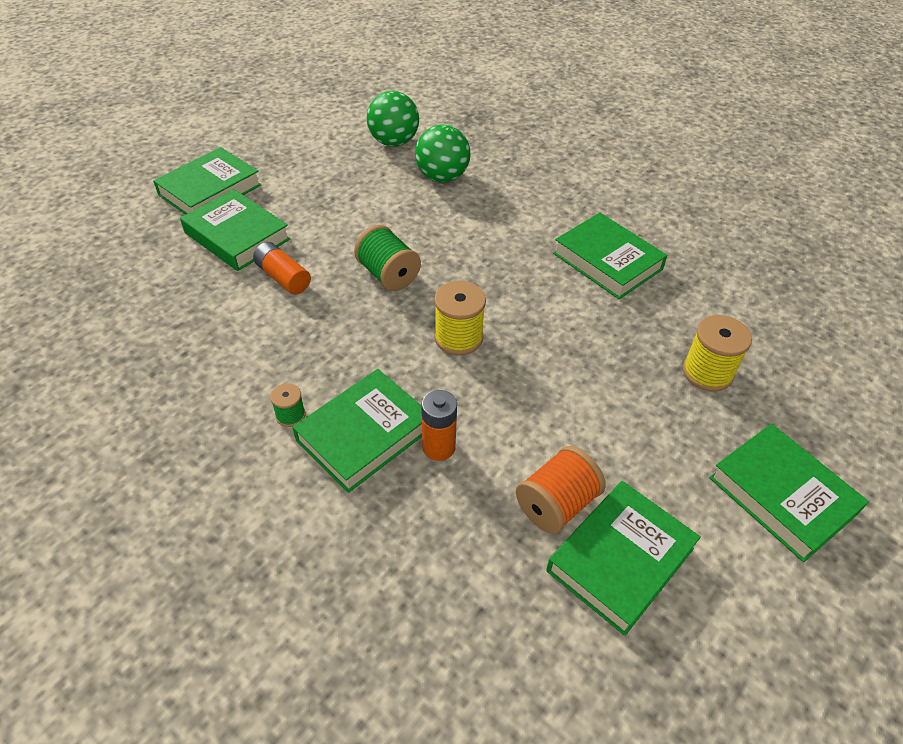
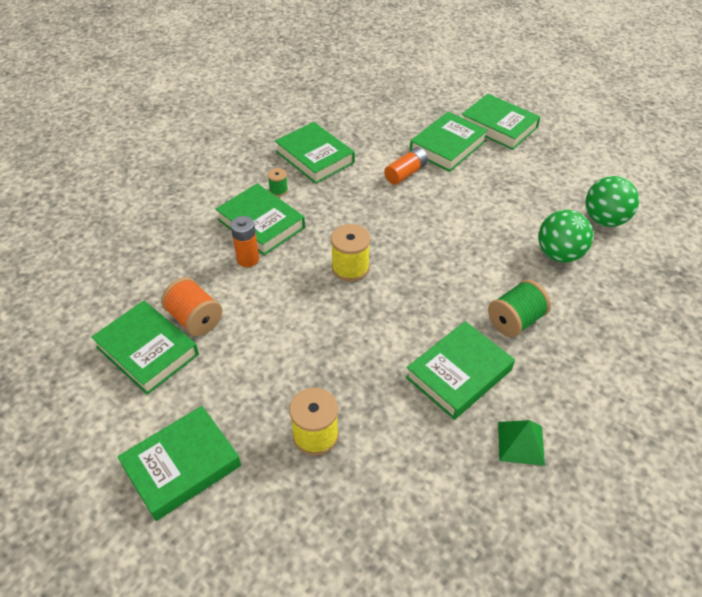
camera: 90 degrees right, 0 degrees up
green spool [354,225,421,291] -> green spool moved to [488,280,551,337]
none -> green book [275,122,355,184]
none -> green pyramid [498,420,545,466]

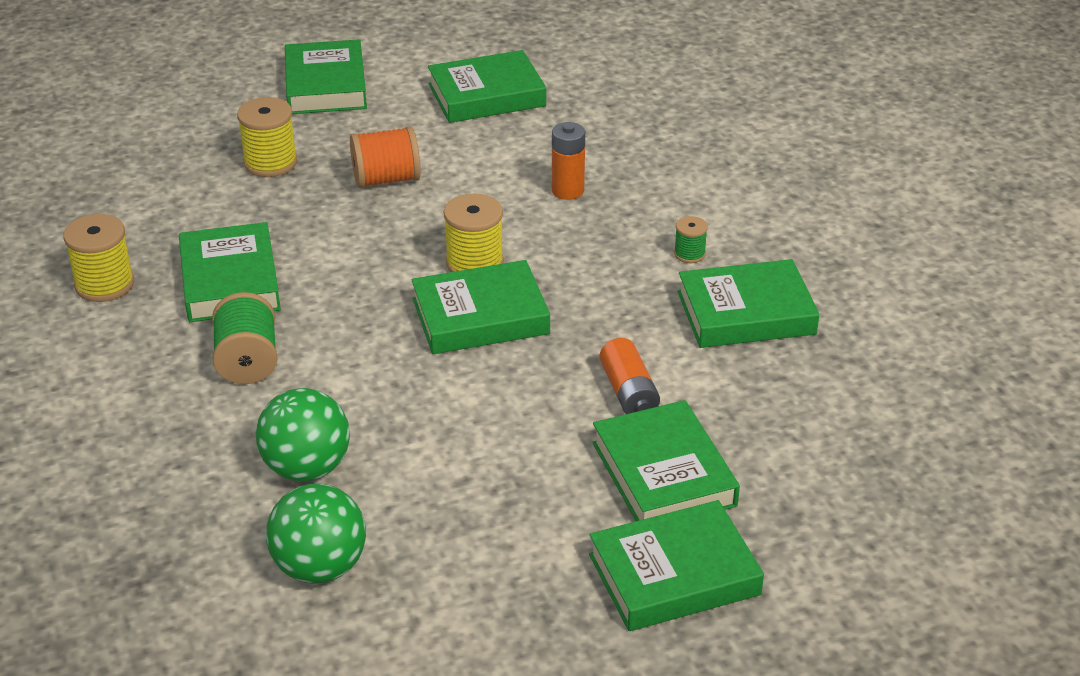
camera: 120 degrees right, 10 degrees down
orange spool [161,277,222,337] -> orange spool moved to [350,126,421,188]
green book [216,183,305,256] -> green book moved to [411,260,550,354]
green pyramid [498,420,545,466] -> yellow spool [63,214,134,302]

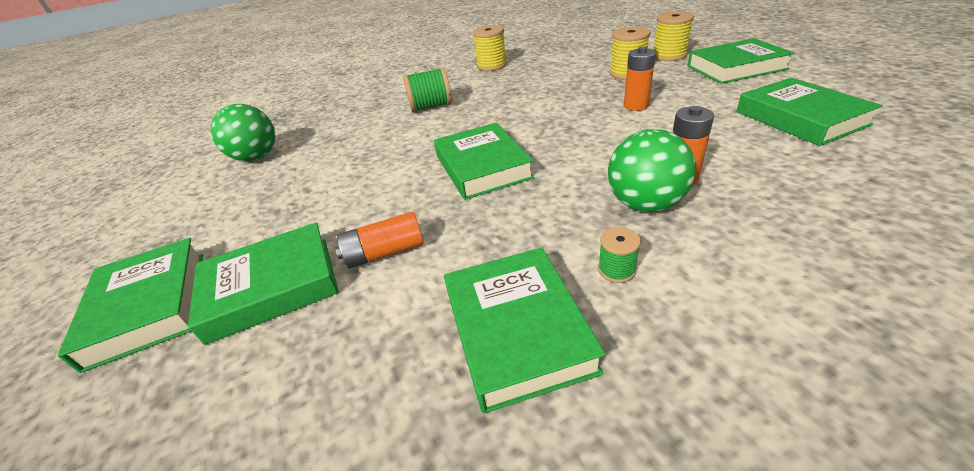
camera: 90 degrees right, 0 degrees up
green book [179,222,281,322] -> none
green ball [256,388,350,481] -> green ball moved to [608,129,696,212]
orange spool [350,126,421,188] -> orange battery [624,47,656,111]
yellow spool [444,194,504,272] -> yellow spool moved to [654,11,694,61]

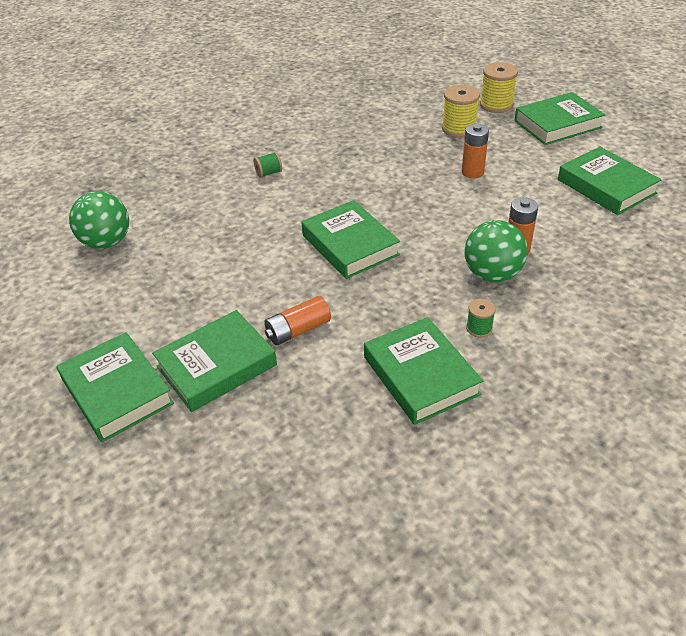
camera: 15 degrees left, 5 degrees up
green spool [403,67,452,112] -> green spool [254,152,282,178], size x0.55
yellow spool [473,25,507,71] -> none

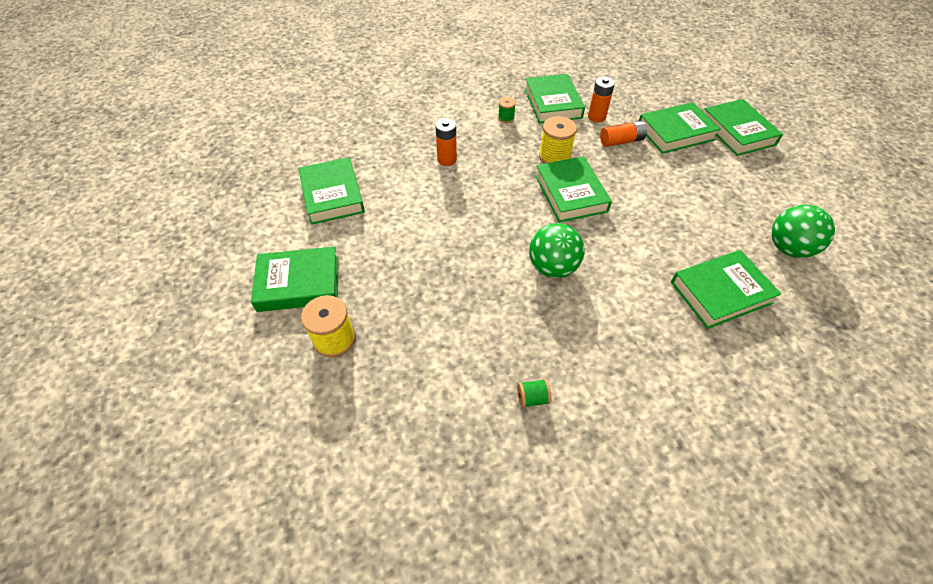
camera: 165 degrees left, 10 degrees up
green spool [254,152,282,178] -> green spool moved to [517,379,551,408]
yellow spool [442,85,480,138] -> yellow spool moved to [539,116,577,164]
orange battery [462,124,489,178] -> orange battery moved to [588,77,615,122]
green ball [465,220,528,282] -> green ball moved to [529,223,584,278]
none -> green book [671,250,781,329]

